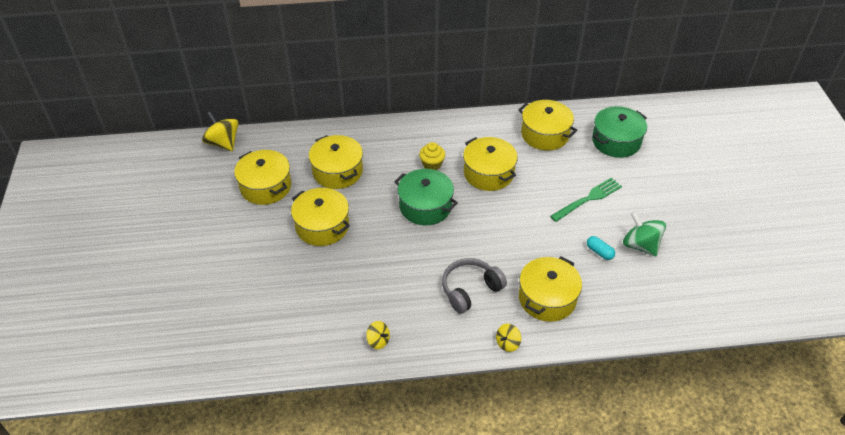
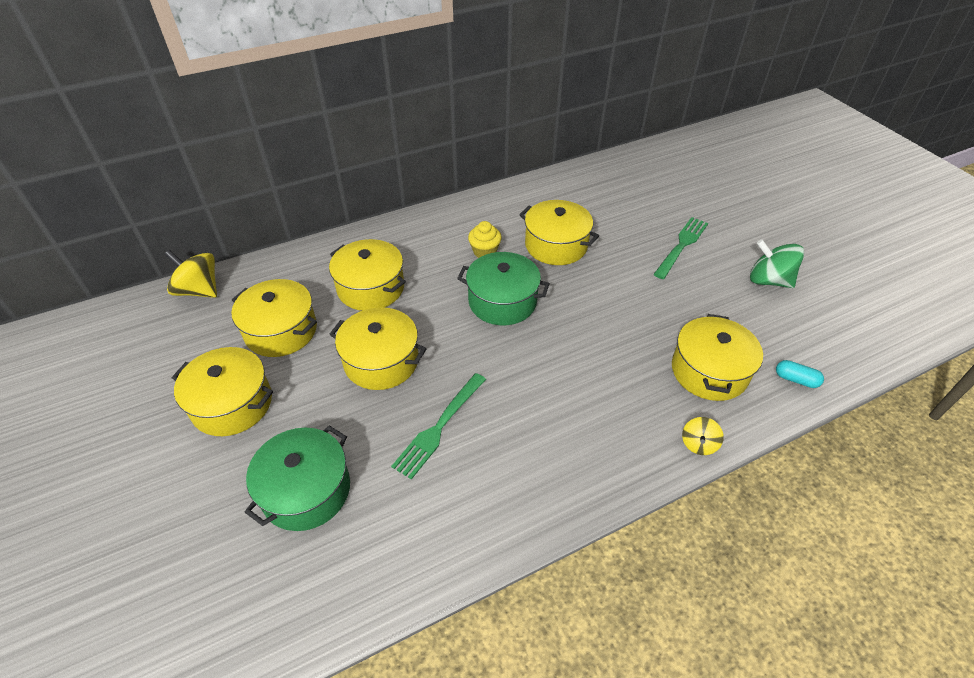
camera: 20 degrees left, 0 degrees up
yellow spinning top [366,321,390,349] -> none
grey headphones [442,258,507,314] -> none
yellow pot [518,100,577,151] -> yellow pot moved to [172,347,273,436]
turquoise capsule [587,236,615,260] -> turquoise capsule moved to [776,360,824,388]
green pot [592,106,647,158] -> green pot moved to [244,425,350,531]
none -> green fork [391,373,486,480]

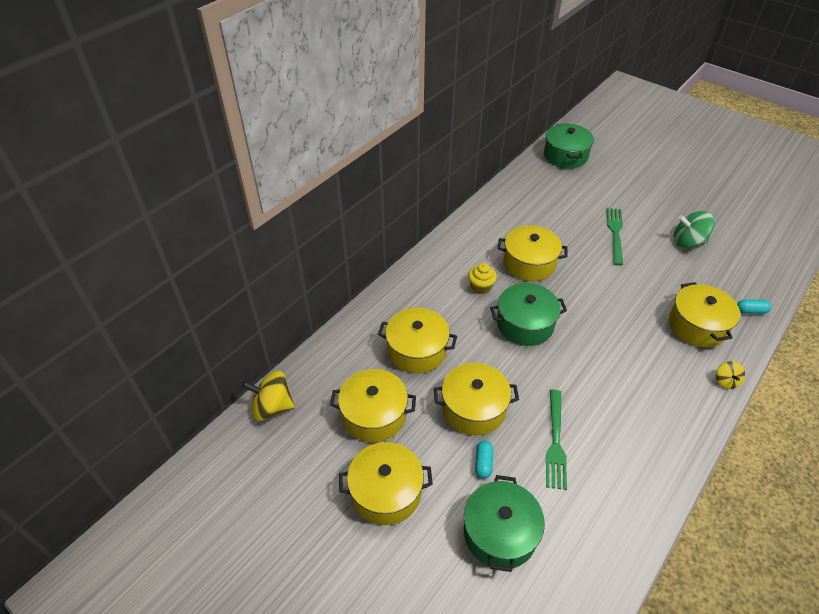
camera: 25 degrees left, 0 degrees up
none -> turquoise capsule [475,440,493,478]
none -> green pot [544,124,594,168]

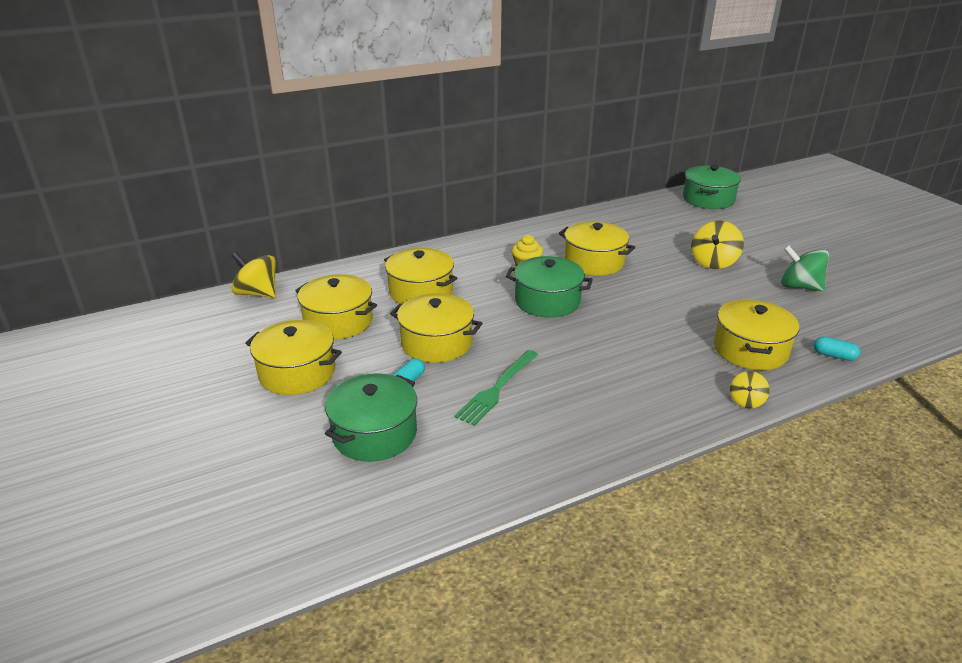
camera: 25 degrees right, 15 degrees down
green fork [606,208,623,266] -> yellow spinning top [691,221,744,269]

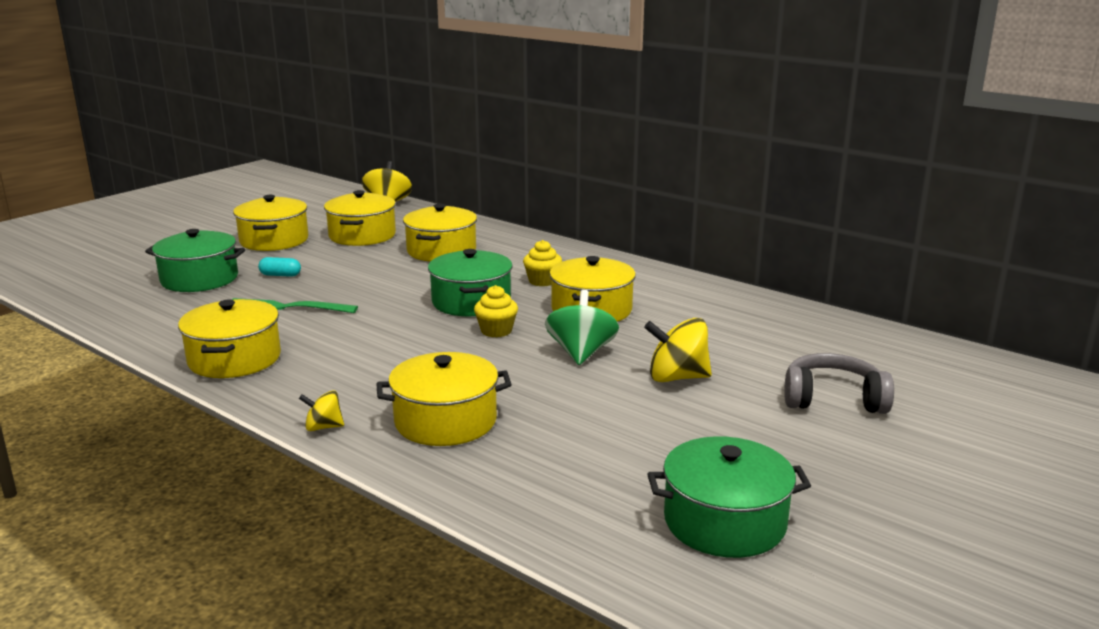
camera: 65 degrees right, 10 degrees down
yellow pot [390,293,483,363] -> yellow pot moved to [178,299,281,378]
green pot [683,165,741,209] -> green pot moved to [647,436,811,558]
green spinning top [781,245,829,291] -> green spinning top moved to [545,290,619,365]
turquoise capsule [814,337,860,361] -> none
none -> yellow cupcake [474,285,518,338]
none -> grey headphones [784,353,894,414]

